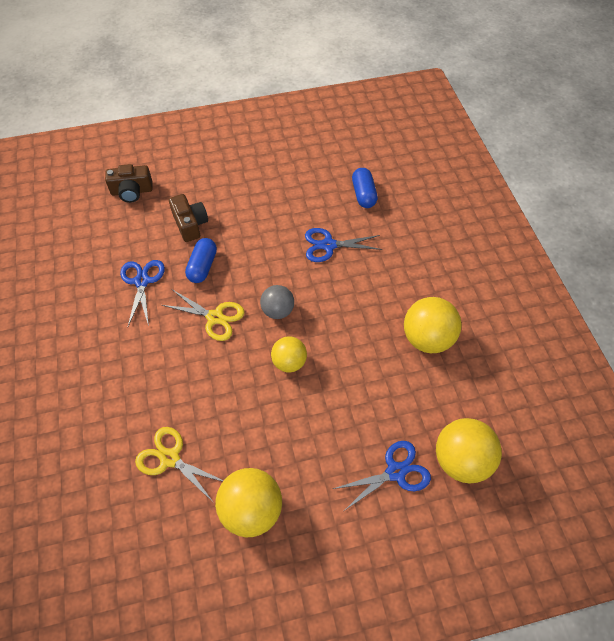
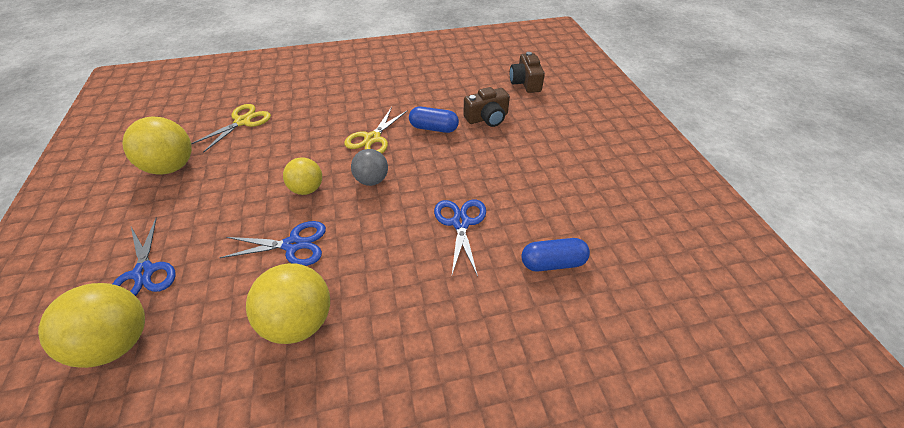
camera: 90 degrees right, 10 degrees down
blue scissors [120,260,165,326] -> blue scissors moved to [219,221,326,266]

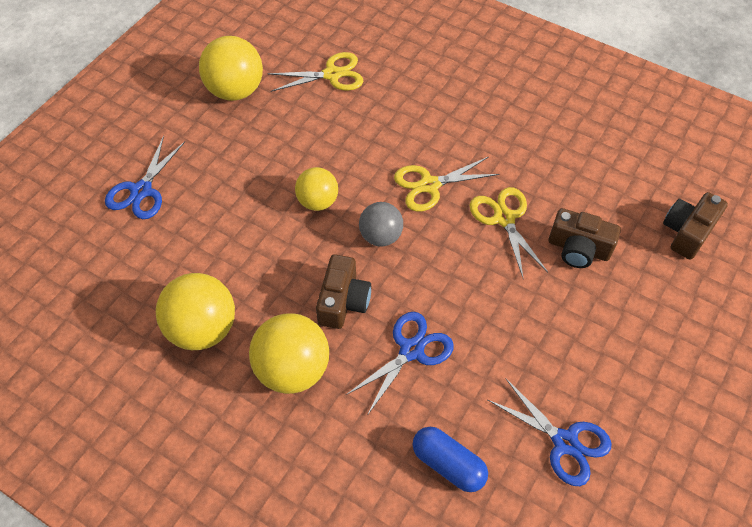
camera: 45 degrees right, 10 degrees up
yellow ball [38,283,145,368] -> yellow ball moved to [249,313,329,394]
blue scissors [219,221,326,266] -> blue scissors moved to [488,378,612,486]
blue capsule [409,107,459,133] -> yellow scissors [470,187,548,277]
none -> brown camera [316,254,371,329]

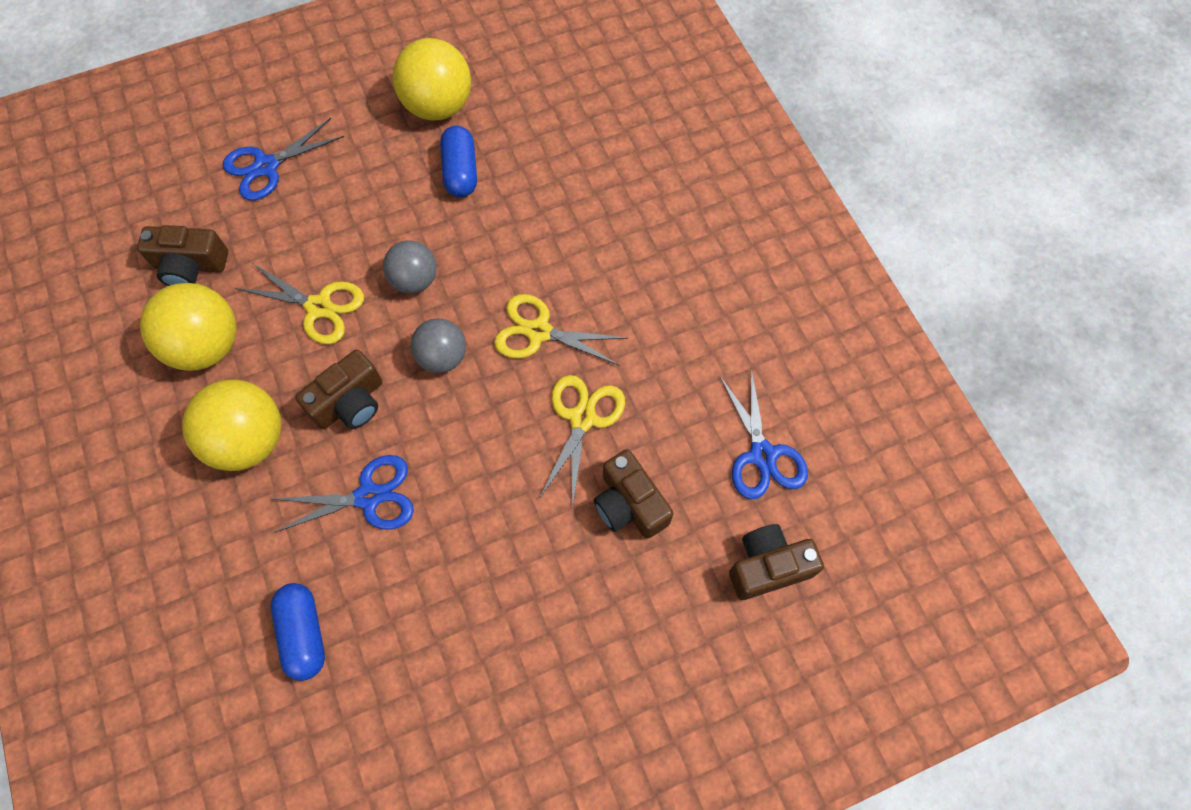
camera: 35 degrees right, 10 degrees up
yellow scissors [267,52,363,92] -> yellow scissors moved to [235,263,364,344]
yellow ball [295,167,338,211] -> grey ball [383,240,437,293]
blue scissors [488,378,612,486] -> blue scissors moved to [720,369,808,499]
none -> brown camera [137,225,228,286]
none -> blue capsule [440,126,477,197]

